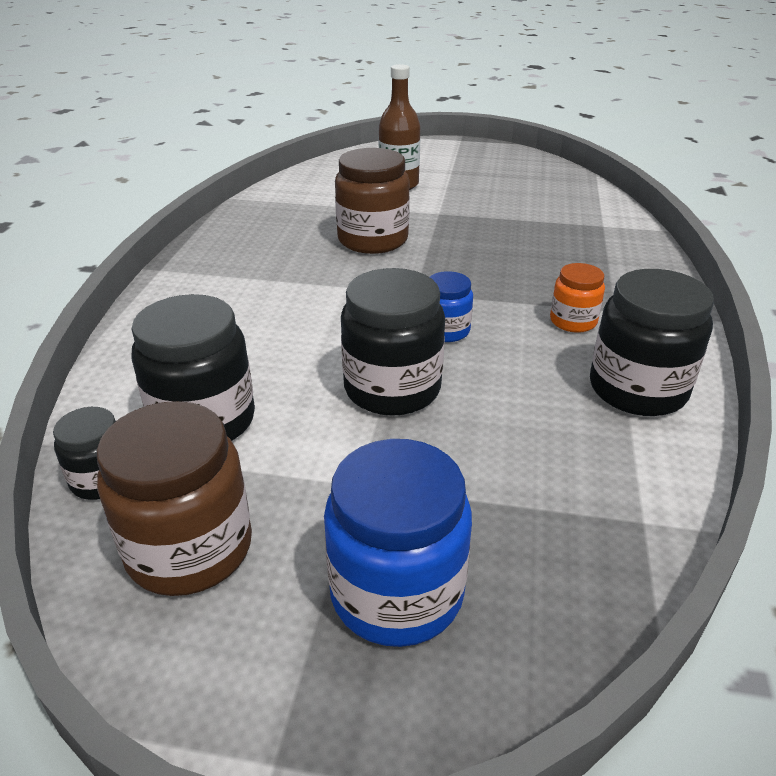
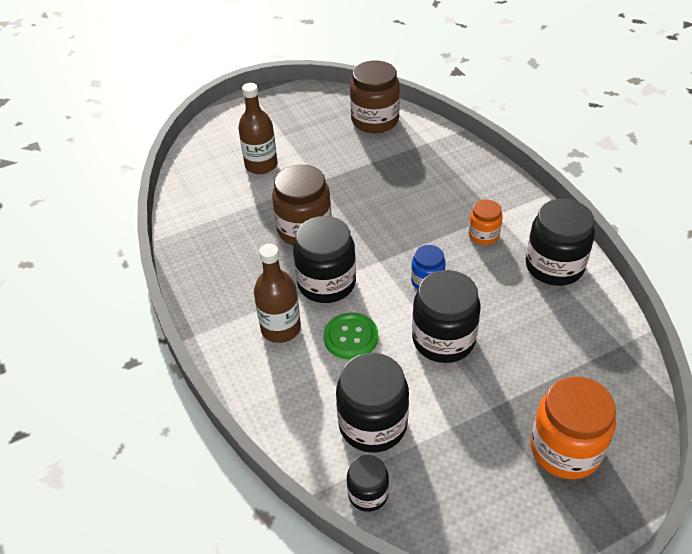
camera: 35 degrees left, 10 degrees up
brown jar [96,401,252,596] -> brown jar moved to [350,61,400,133]
blue jar [324,439,472,647] -> orange jar [530,376,616,479]
none -> brown bottle [254,244,301,343]
none -> black jar [293,216,356,303]
none -> green button [323,313,378,360]

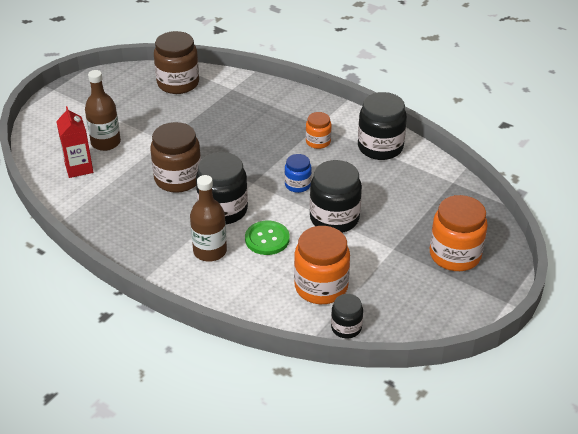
camera: 30 degrees left, 5 degrees down
black jar [336,353,409,453] -> orange jar [294,226,350,304]
none -> red carton [56,106,93,178]

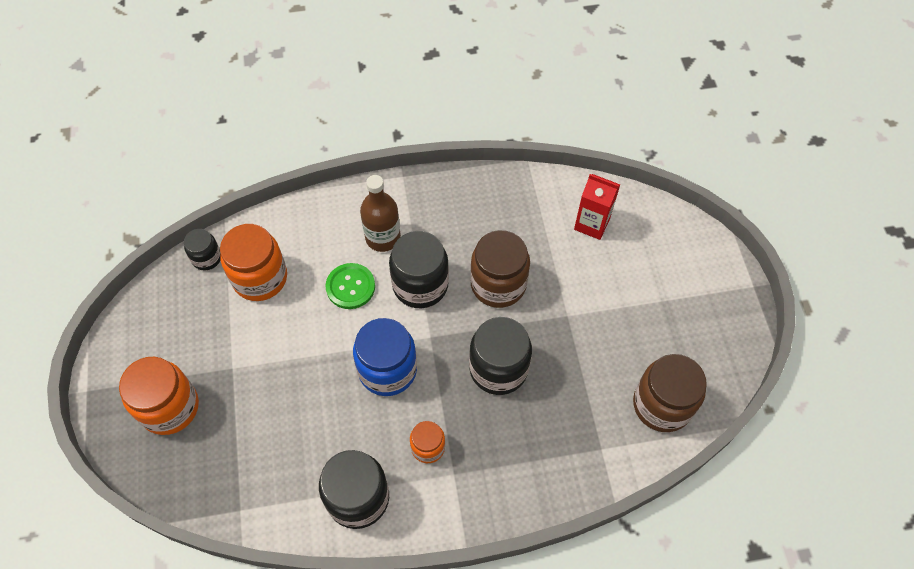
camera: 135 degrees right, 20 degrees up
brown bottle [85,70,121,151] -> none
blue jar [284,154,312,193] -> blue jar [353,318,417,396], size x1.81
black jar [310,160,362,233] -> black jar moved to [469,317,532,395]

